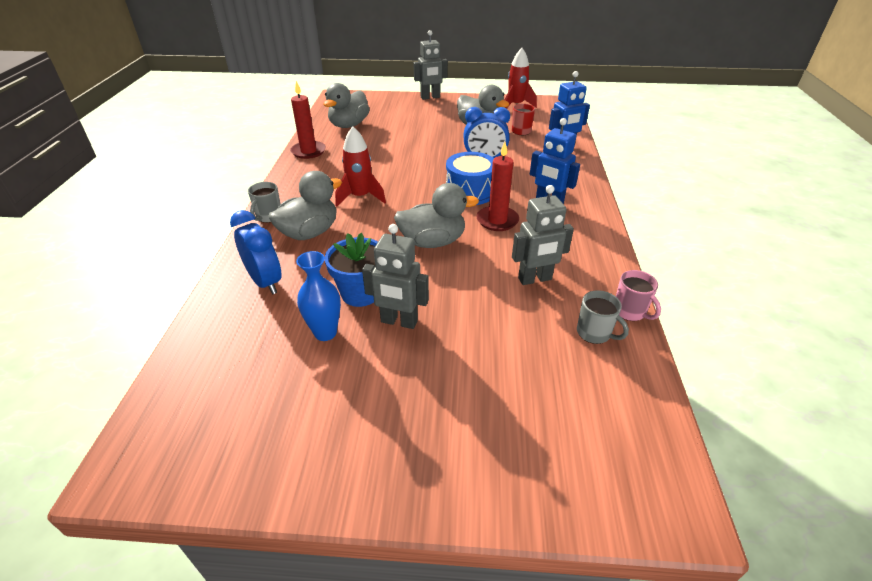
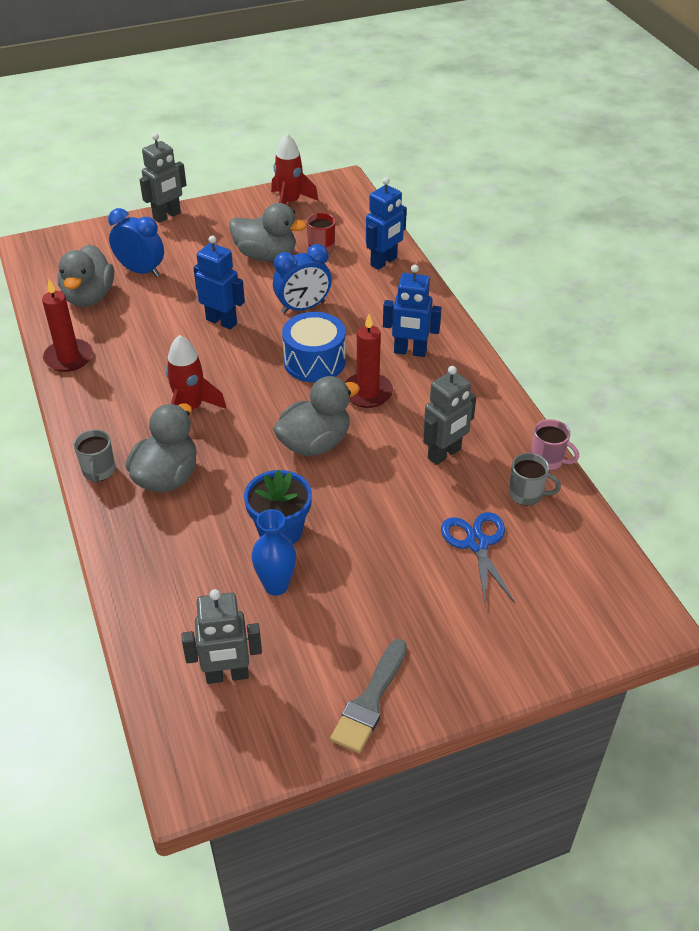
camera: 25 degrees left, 5 degrees up
blue clock [230,210,282,294] -> blue clock moved to [108,208,164,277]
grey robot [362,224,429,329] -> grey robot moved to [181,589,262,684]
none -> blue robot [193,236,245,330]
none -> grey brush [330,639,407,753]
none -> blue scissors [441,512,515,606]

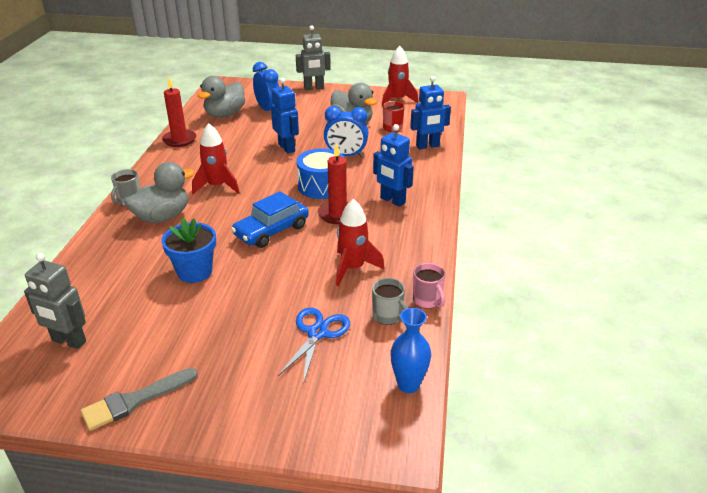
camera: 30 degrees right, 10 degrees down
blue vase [252,509,296,596] -> blue vase moved to [390,308,431,393]
grey duck [273,376,360,456] -> blue car [231,191,309,248]
grey robot [423,366,476,465] -> red rocket [336,199,384,286]

